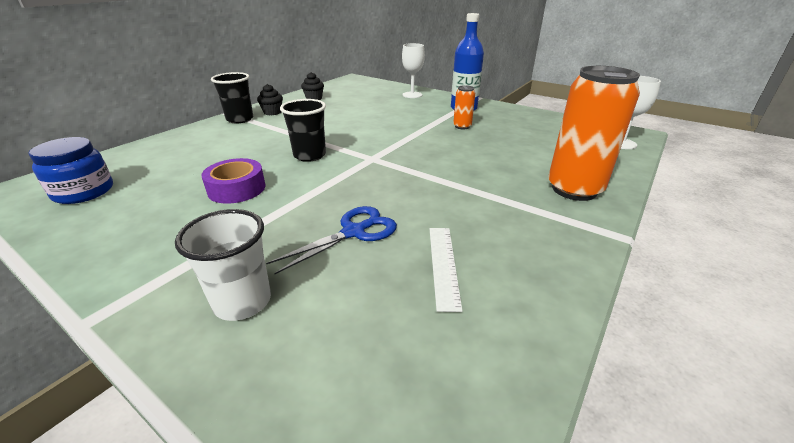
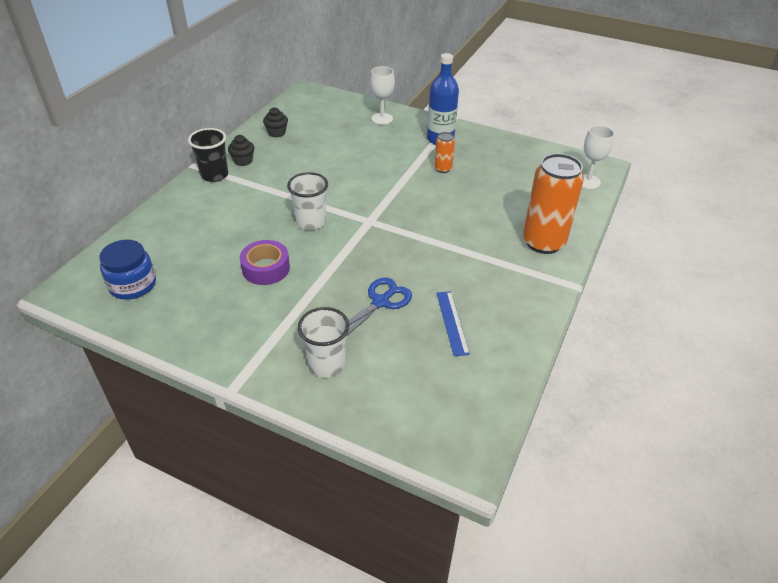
camera: 10 degrees left, 10 degrees up
black cup [280,99,326,162] -> white cup [287,172,328,230]
white ruler [429,228,463,312] -> blue ruler [436,291,470,356]

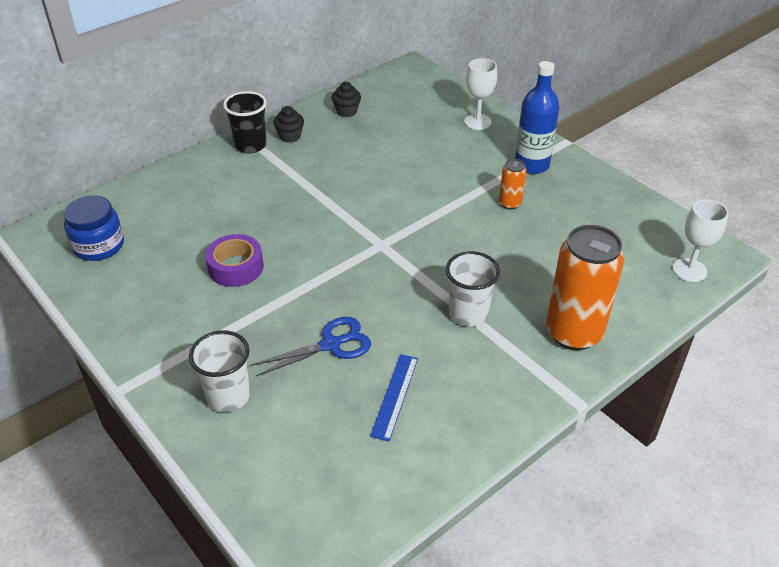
camera: 25 degrees right, 0 degrees up
white cup [287,172,328,230] -> white cup moved to [446,251,500,327]

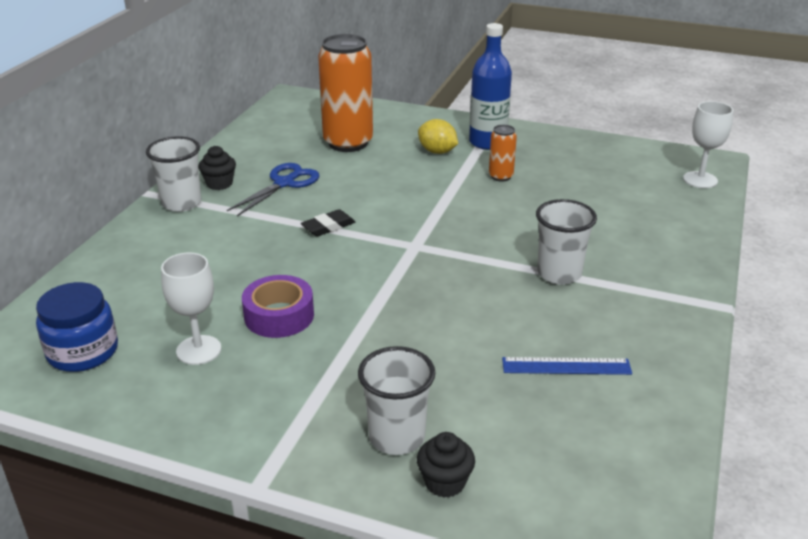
camera: 30 degrees left, 10 degrees down
black cup [223,91,267,153] -> white cup [146,136,201,212]
blue scissors [251,317,371,377] -> blue scissors moved to [227,163,319,216]
black cupcake [332,82,361,117] -> black cupcake moved to [417,432,475,498]
blue ruler [370,354,418,441] -> blue ruler turned 75 degrees counterclockwise [502,357,632,375]
white goblet [464,58,497,130] -> white goblet moved to [161,252,221,365]
orange can [546,225,624,350] -> orange can moved to [318,34,373,152]
none -> black eraser [301,209,355,236]
none -> yellow lemon [418,119,458,154]

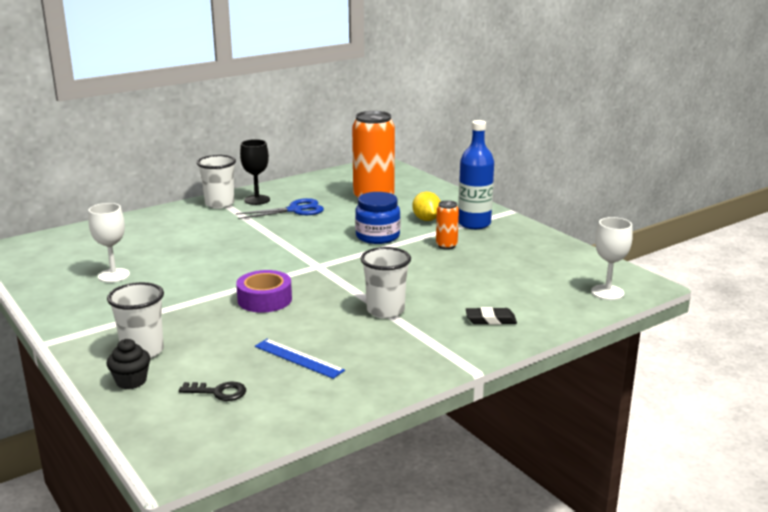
camera: 35 degrees right, 10 degrees down
blue jar [36,282,118,372] -> blue jar moved to [355,192,400,244]
black cupcake [198,146,236,190] -> black goblet [240,139,270,205]
purple tape [242,275,314,338] -> purple tape moved to [236,270,292,313]
black eraser [301,209,355,236] -> black eraser moved to [466,307,517,325]
none -> black key [179,382,246,401]

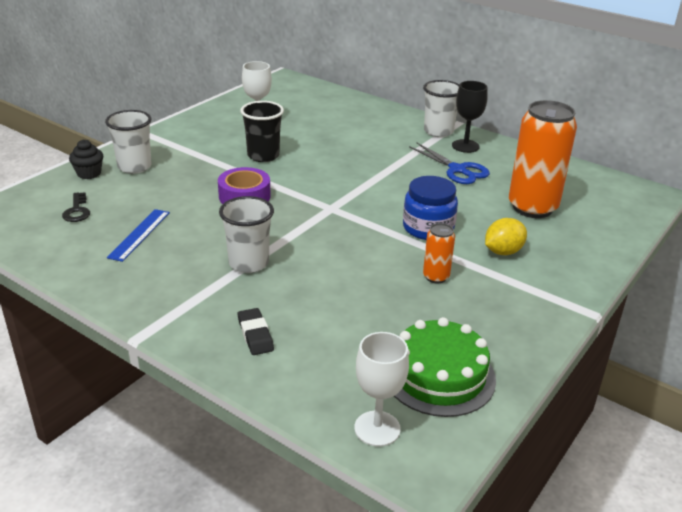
camera: 70 degrees right, 10 degrees up
blue bottle [458,120,494,229] -> none
none -> black cup [240,101,284,162]
none -> green cake [394,317,496,417]

